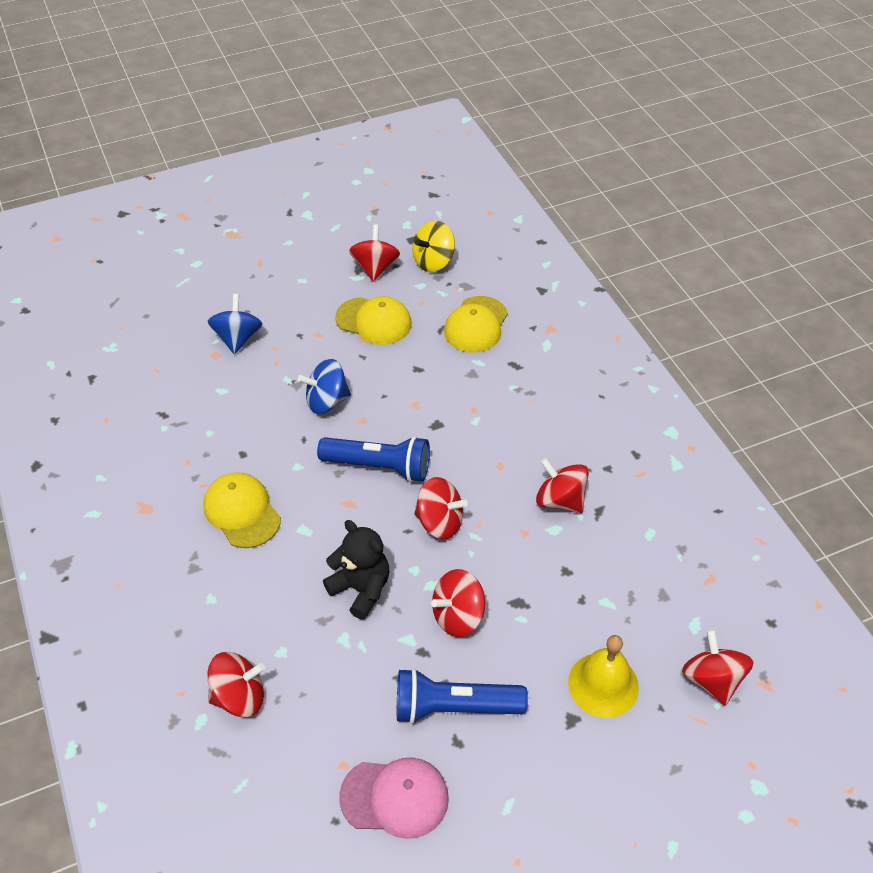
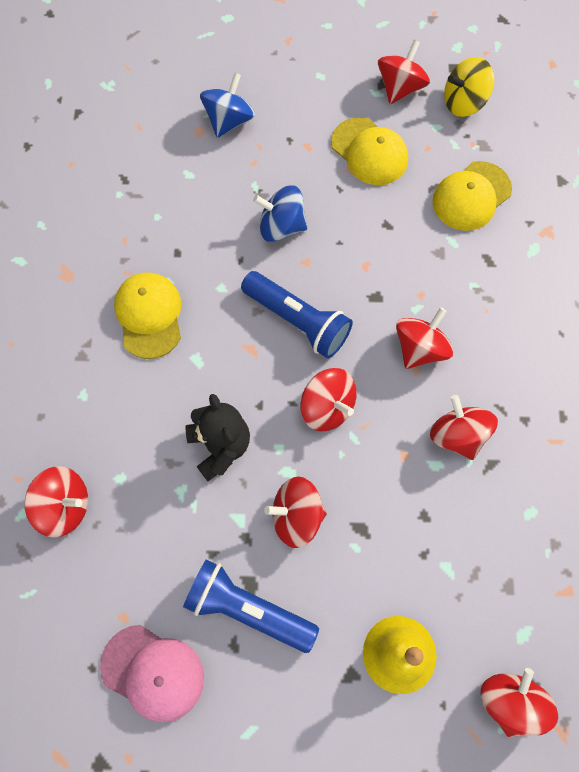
camera: 25 degrees right, 20 degrees up
none -> red spinning top [396,307,454,369]

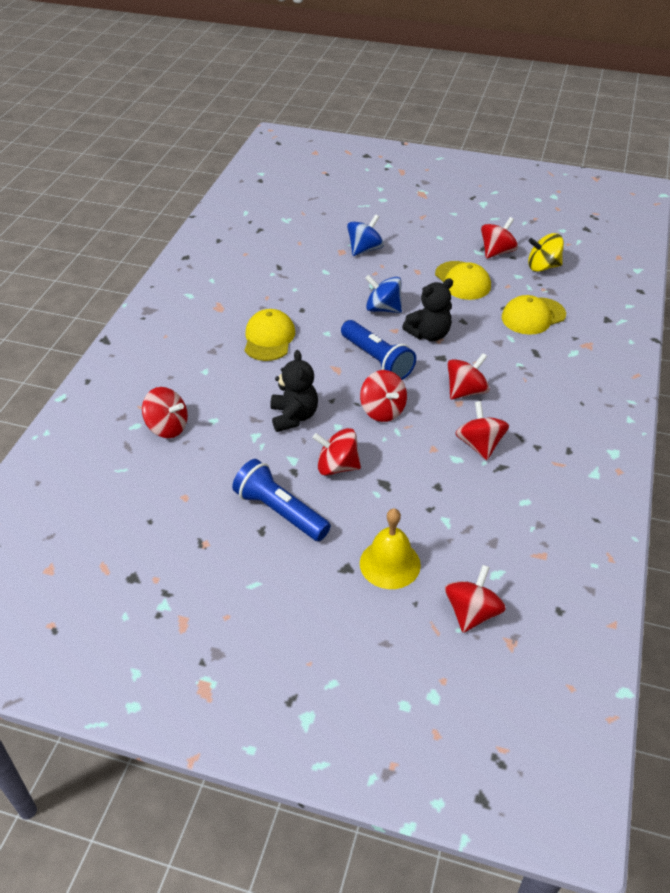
camera: 15 degrees right, 25 degrees down
pink cap [100,625,204,722] -> none
none -> black teddy bear [402,278,453,341]

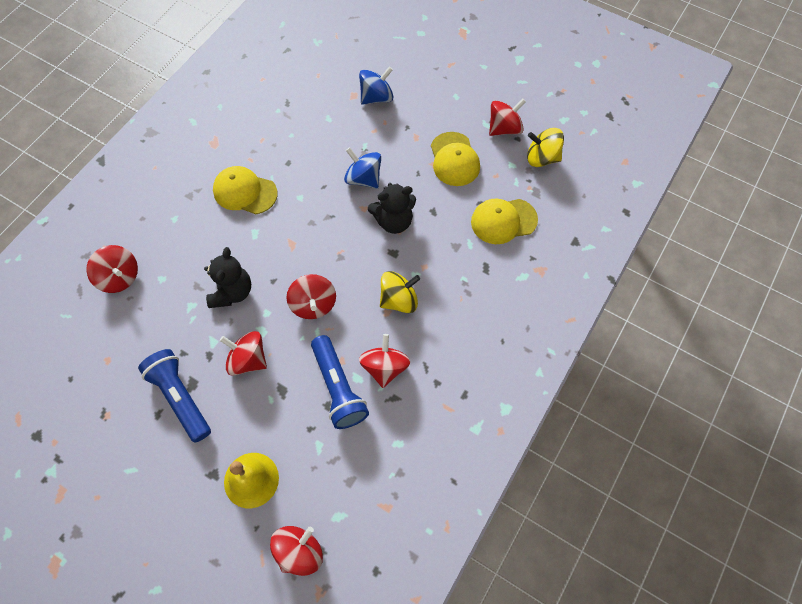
camera: 15 degrees right, 20 degrees up
yellow cap [245,309,295,361] -> yellow cap turned 90 degrees counterclockwise [213,166,278,214]
blue flashlight [341,320,416,380] -> blue flashlight moved to [311,335,369,429]
red spinning top [448,353,490,400] -> yellow spinning top [380,271,420,313]

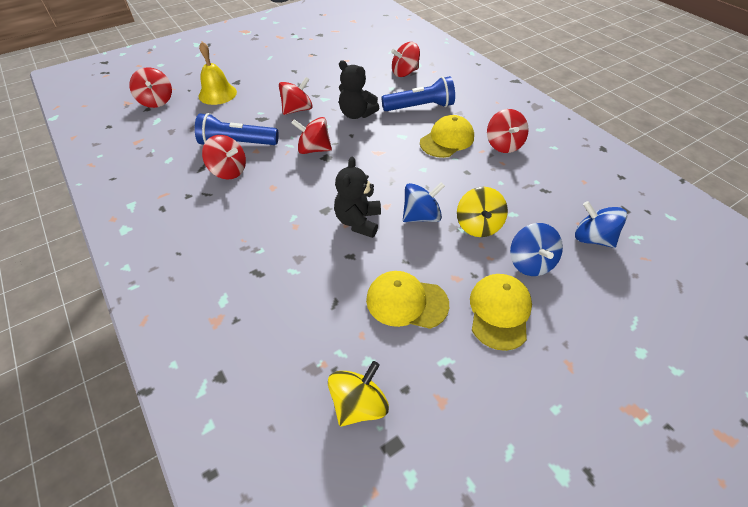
camera: 115 degrees right, 15 degrees down
blue flashlight [138,349,211,443] -> blue flashlight moved to [382,76,455,111]
yellow spinning top [380,271,420,313] -> yellow spinning top moved to [457,187,508,237]
yellow cap [471,198,538,244] -> yellow cap moved to [470,274,532,351]
red spinning top [489,98,526,136] -> red spinning top moved to [487,109,529,153]
none -> blue spinning top [575,201,627,248]

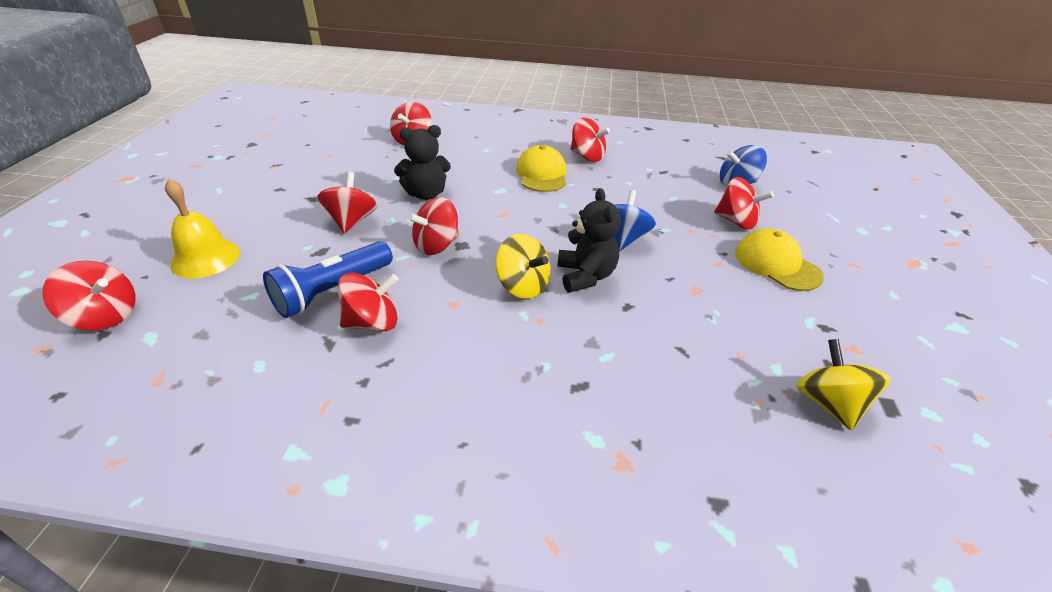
camera: 50 degrees left, 10 degrees down
black teddy bear [334,157,381,238] -> black teddy bear turned 150 degrees counterclockwise [557,188,621,292]
yellow cap [366,271,449,329] -> none
blue flashlight [382,76,455,111] -> none
yellow spinning top [457,187,508,237] -> yellow spinning top moved to [496,234,551,299]
blue spinning top [510,223,563,276] -> red spinning top [714,177,774,230]

